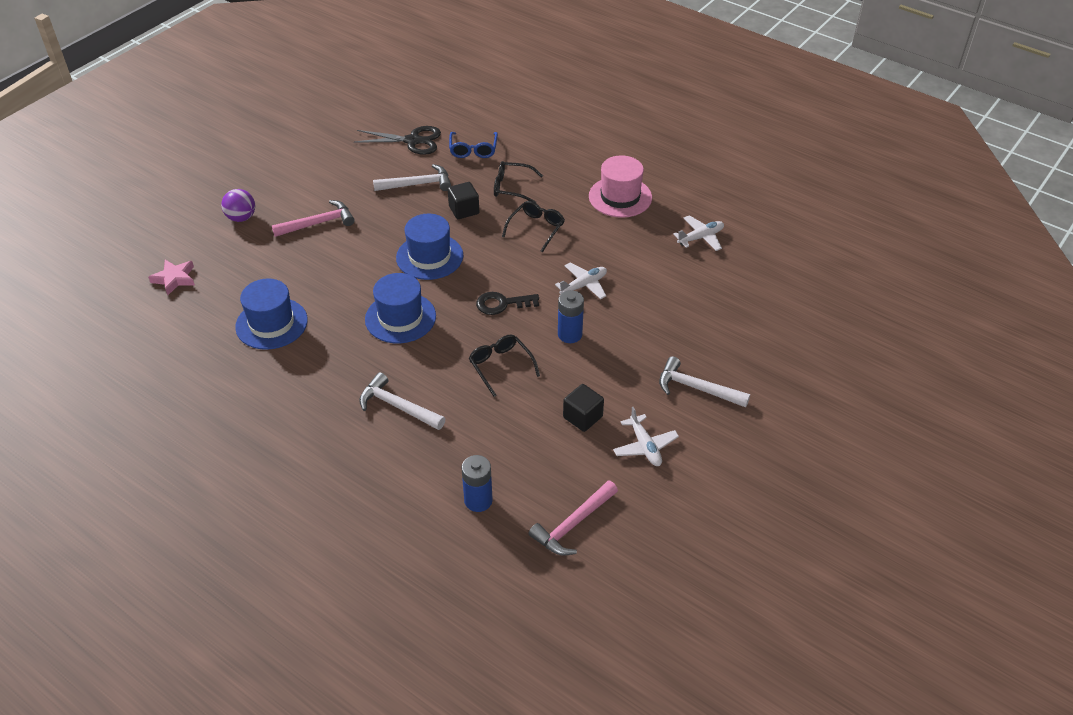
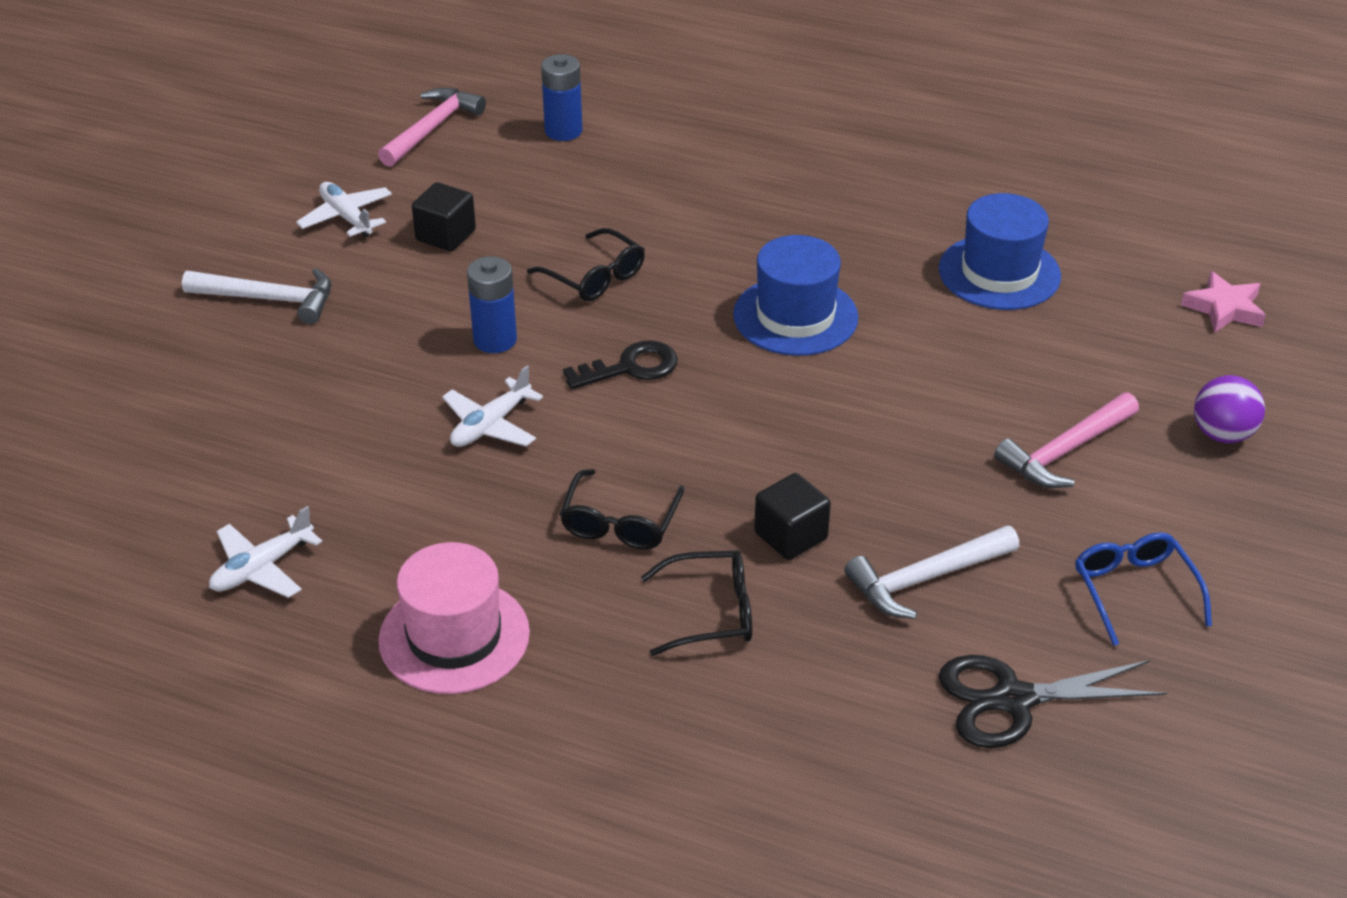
camera: 165 degrees right, 5 degrees down
white hammer [359,372,445,430] -> none
blue hat [396,214,463,280] -> none
blue glasses [449,132,498,158] -> blue glasses moved to [1075,532,1212,646]

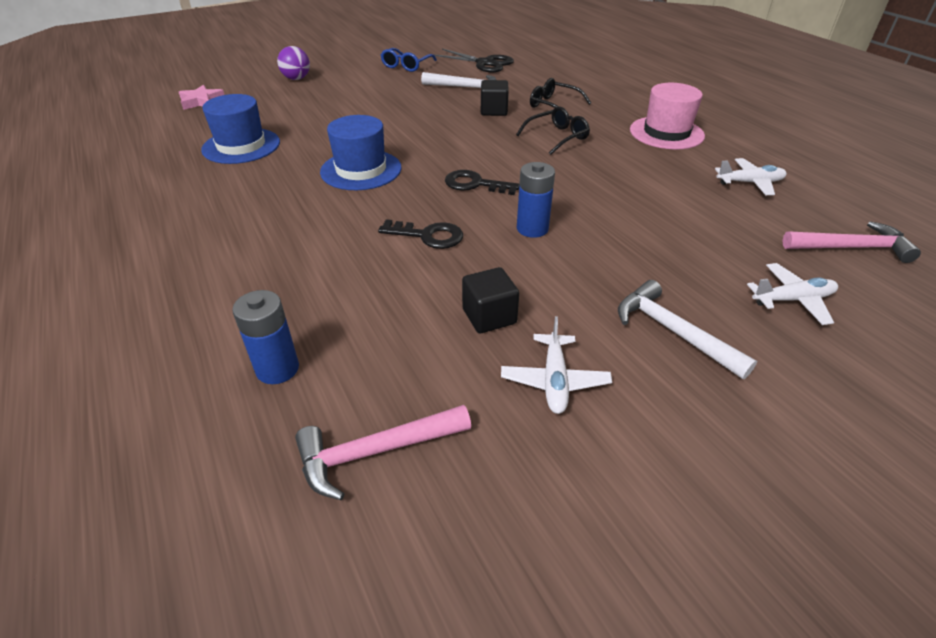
camera: 140 degrees left, 0 degrees up
white plane [442,366,543,447] -> white plane moved to [747,263,838,325]
black glasses [527,228,645,301] -> black key [378,219,463,249]
pink hammer [994,392,1139,488] -> pink hammer moved to [782,221,921,263]

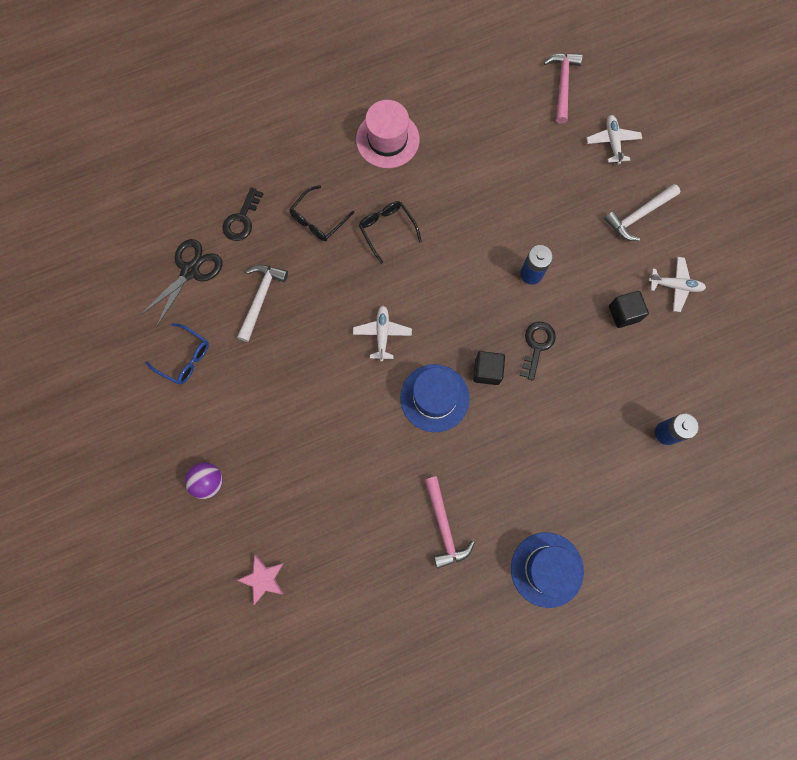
camera: 85 degrees left, 35 degrees up
blue hat [201,94,280,164] -> blue hat moved to [511,532,584,608]
pink hammer [295,405,471,500] -> pink hammer moved to [425,476,475,569]
black key [445,170,520,195] -> black key moved to [222,187,263,241]
black cube [481,80,509,116] -> black cube moved to [473,351,505,385]
white plane [715,158,787,195] -> white plane moved to [353,306,412,361]

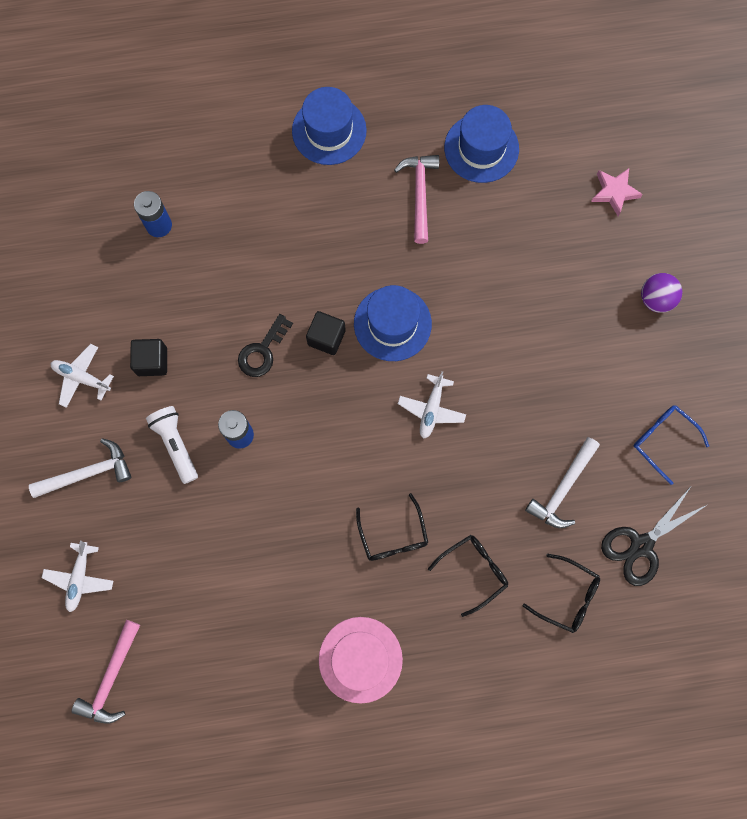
camera: 165 degrees left, 0 degrees up
black key [222,187,263,241] -> black glasses [523,554,600,633]
none -> white flashlight [146,406,198,484]
none -> blue hat [444,105,519,183]

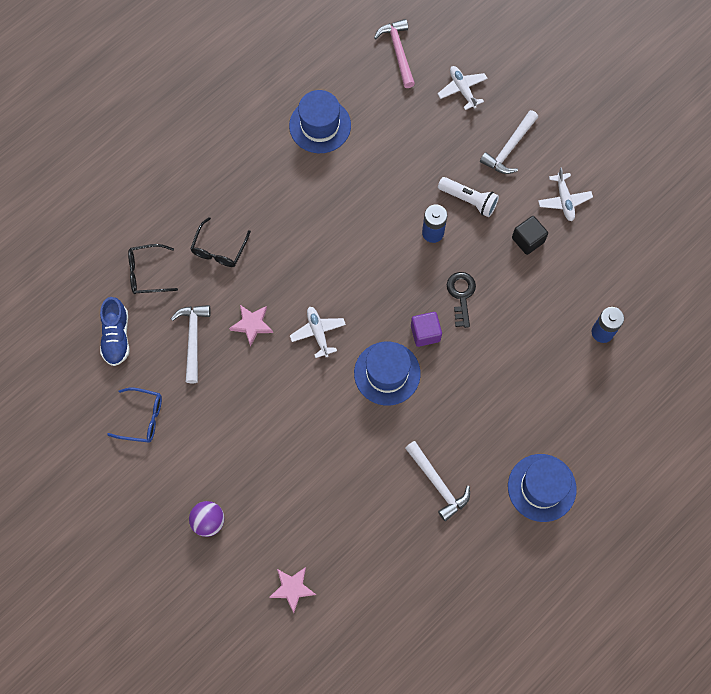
camera: 145 degrees right, 5 degrees down
white plane [51,344,114,408] -> white plane turned 90 degrees clockwise [538,167,593,221]
black cube [306,311,346,355] -> purple cube [411,312,442,347]
pink hat [319,617,403,704] -> none
black glasses [356,493,428,561] -> none
pink hammer [394,155,439,244] -> white hammer [405,441,470,521]
blue hat [444,105,519,183] -> blue hat moved to [289,90,351,153]
black scissors [601,487,707,586] -> blue shoe [100,297,130,366]
none -> pink star [229,305,273,347]

